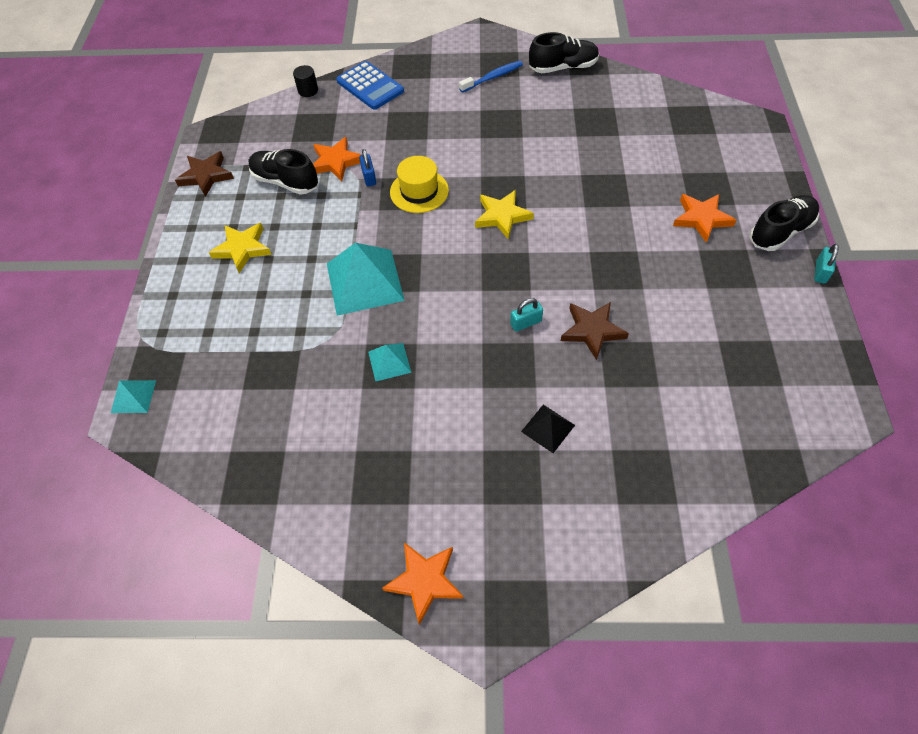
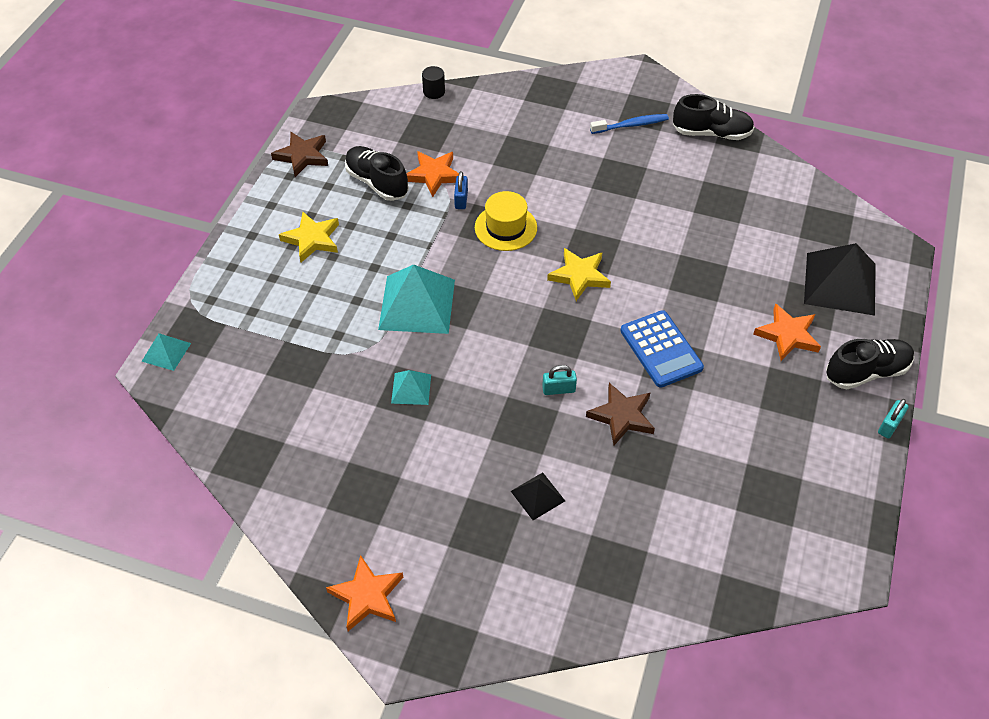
camera: 15 degrees right, 5 degrees down
blue calculator [336,61,404,110] -> blue calculator moved to [621,310,704,388]
none -> black pyramid [804,243,876,316]

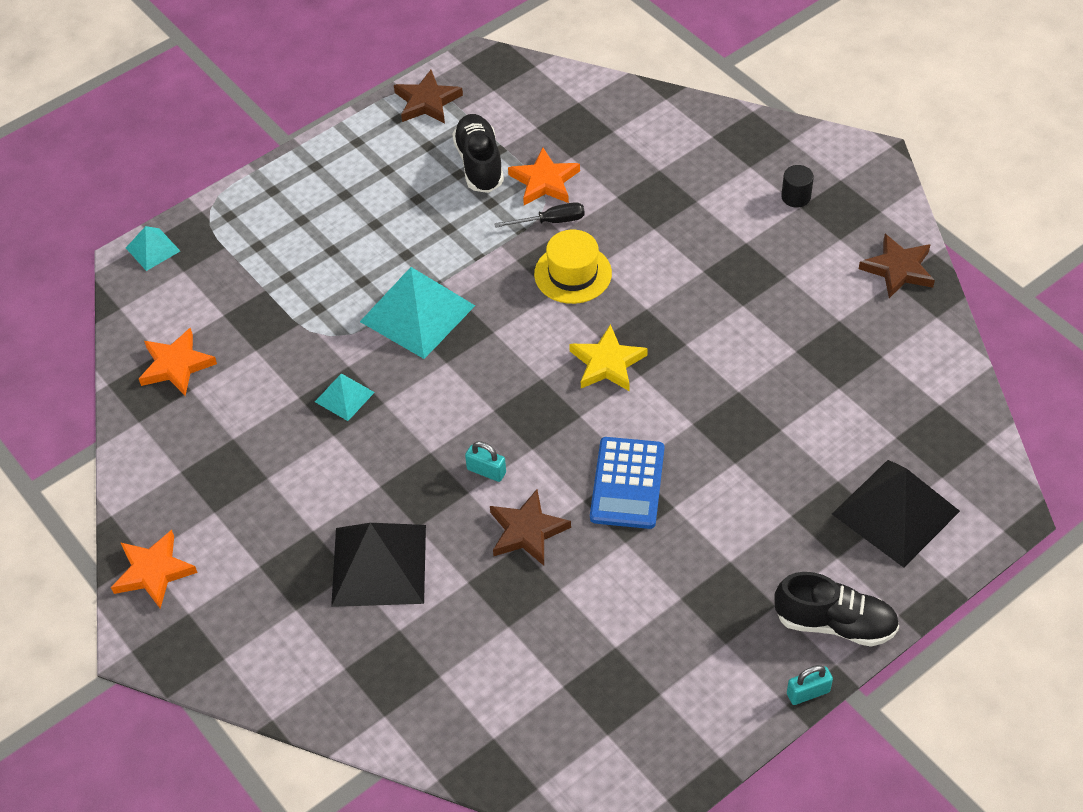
camera: 35 degrees right, 0 degrees up
yellow star [279,212,339,262] -> none
black cylinder [422,66,445,99] -> black cylinder moved to [781,165,814,208]
blue padlock [454,171,468,209] -> black screwdriver [494,202,585,228]
black pyramid [511,472,565,520] -> black pyramid [331,523,426,607], size x1.99
blue toothbrush [590,114,669,134] -> none
black shoe [673,94,754,140] -> brown star [859,234,935,298]
orange star [753,303,821,361] -> orange star moved to [139,328,217,396]

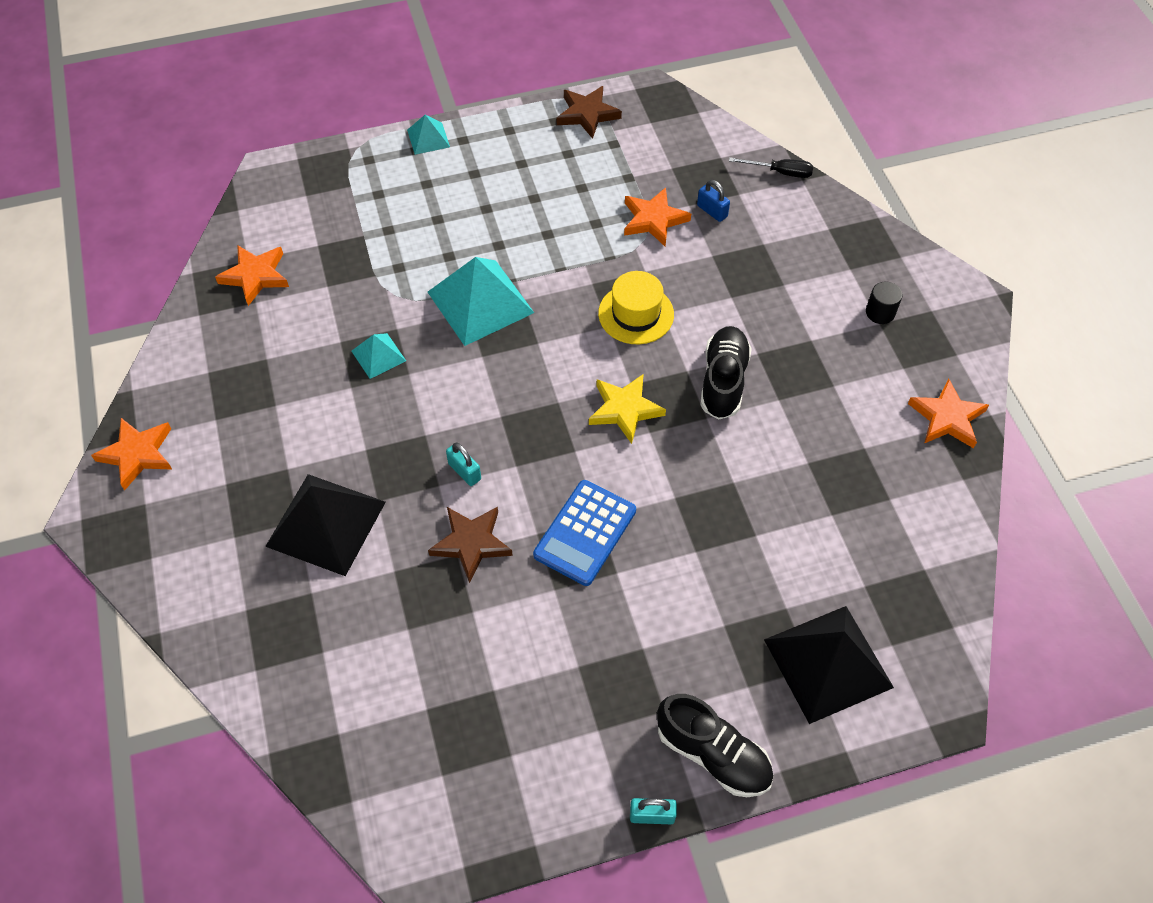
camera: 20 degrees right, 5 degrees up
turquoise pyramid [126,226,180,271] -> turquoise pyramid moved to [407,115,450,155]
black shoe [452,114,504,193] -> black shoe moved to [700,326,752,420]
black screwdriver [494,202,585,228] -> black screwdriver moved to [729,157,813,178]
brown star [859,234,935,298] -> orange star [908,378,989,448]
none -> blue padlock [697,180,730,222]

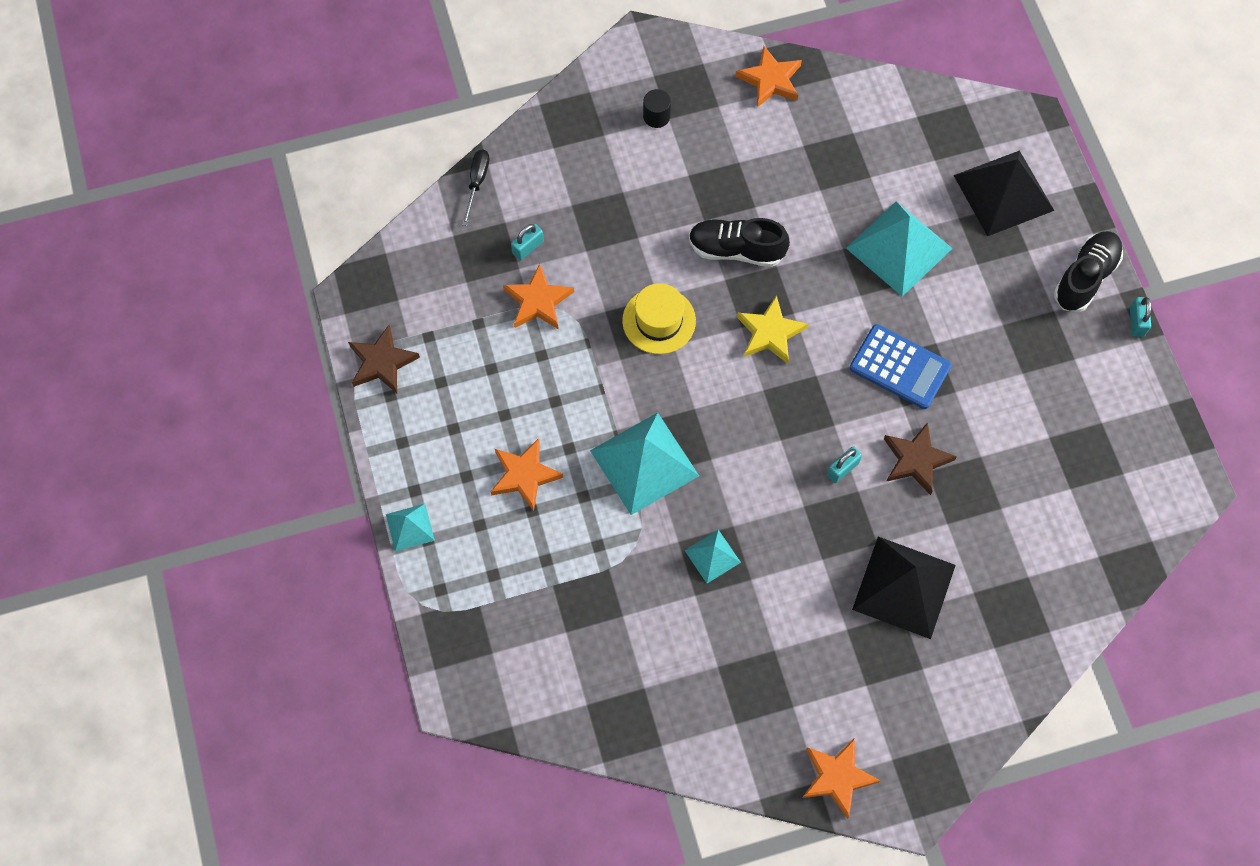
camera: 90 degrees left, 10 degrees up
orange star [215,245,289,306] -> orange star moved to [491,438,563,511]
blue padlock [697,180,730,222] -> turquoise padlock [511,224,544,260]
none -> turquoise pyramid [846,201,953,297]

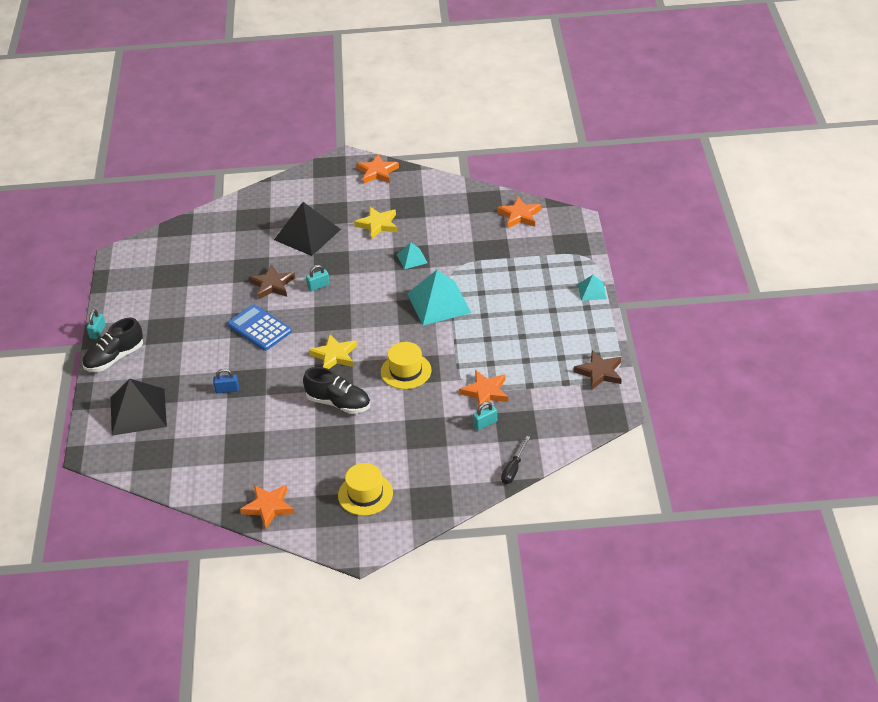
camera: 165 degrees left, 25 degrees down
orange star [491,438,563,511] -> orange star moved to [497,196,541,228]
black cylinder [643,89,671,128] -> yellow hat [338,463,393,516]
turquoise pyramid [846,201,953,297] -> blue padlock [213,368,239,393]
none -> yellow star [354,207,397,240]

